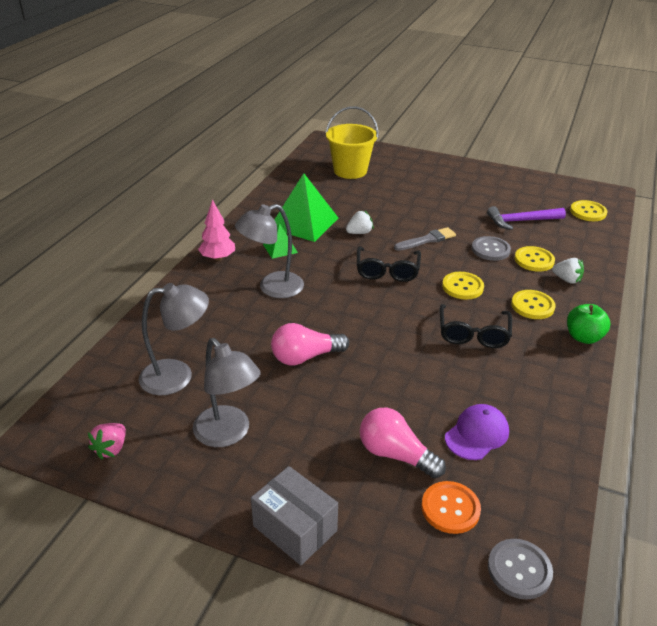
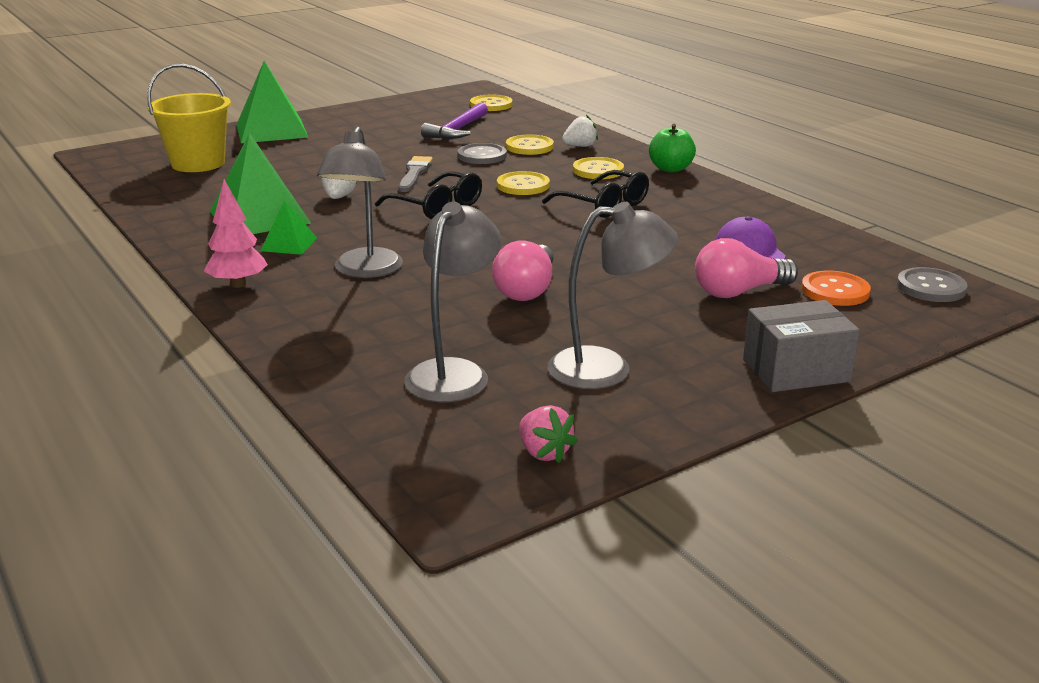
camera: 55 degrees left, 10 degrees down
none -> green pyramid [236,61,309,143]

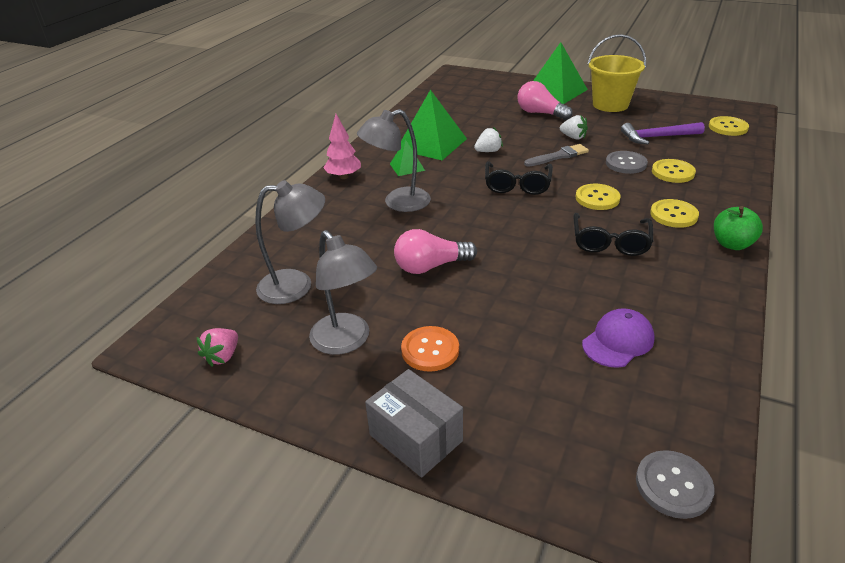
camera: 60 degrees right, 10 degrees up
yellow bucket [147,63,231,172] -> yellow bucket moved to [588,34,646,112]
white strawberry [562,115,598,147] -> white strawberry moved to [560,115,588,140]
pink light bulb [695,238,798,298] -> pink light bulb moved to [517,81,573,120]
orange button [801,271,871,306] -> orange button moved to [401,326,459,372]

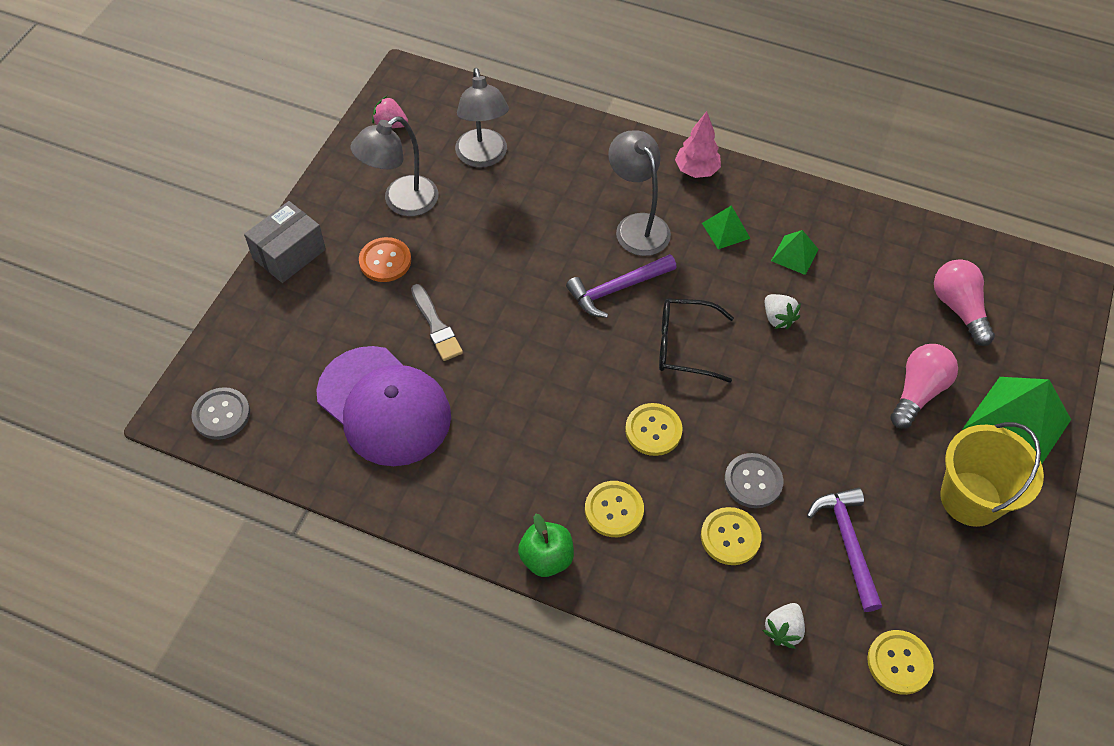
camera: 85 degrees right, 20 degrees up
pink light bulb [394,229,477,274] -> pink light bulb moved to [934,259,995,346]
green pyramid [401,90,467,160] -> green pyramid [771,230,819,275], size x0.51
grey brush [524,144,589,167] -> grey brush moved to [411,284,463,361]
white strawberry [560,115,588,140] -> white strawberry moved to [762,603,805,649]
black glasses [574,213,653,256] -> none
purple cap [582,308,655,368] -> purple cap [316,346,451,466], size x1.91
none -> purple hammer [566,254,677,318]

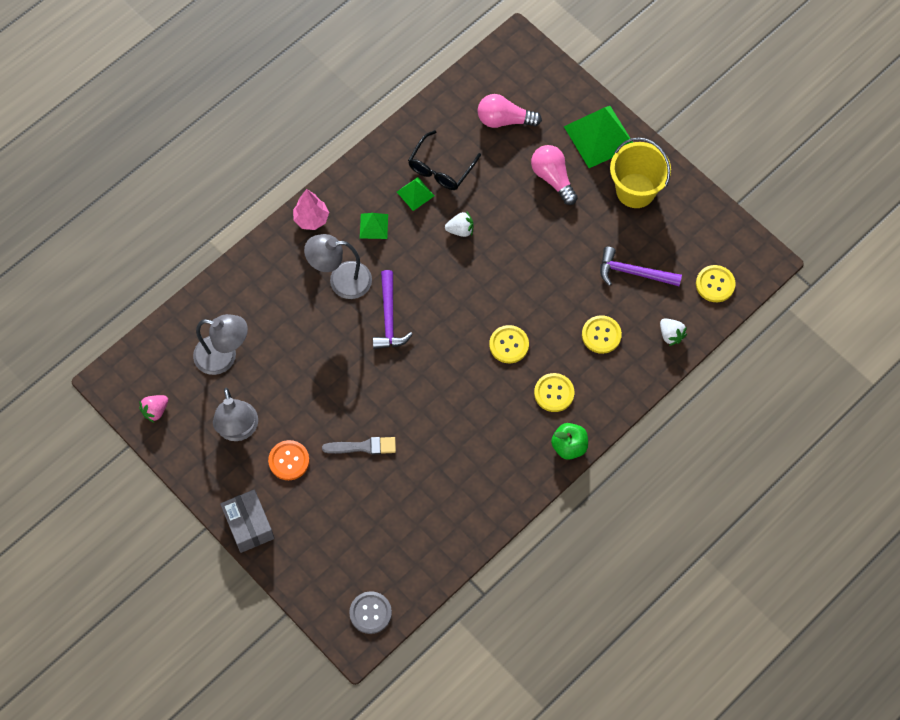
camera: 65 degrees left, 10 degrees up
purple cap [316,346,451,466] -> none
black glasses [659,298,734,383] -> black glasses moved to [408,130,481,190]
grey button [724,453,783,508] -> none

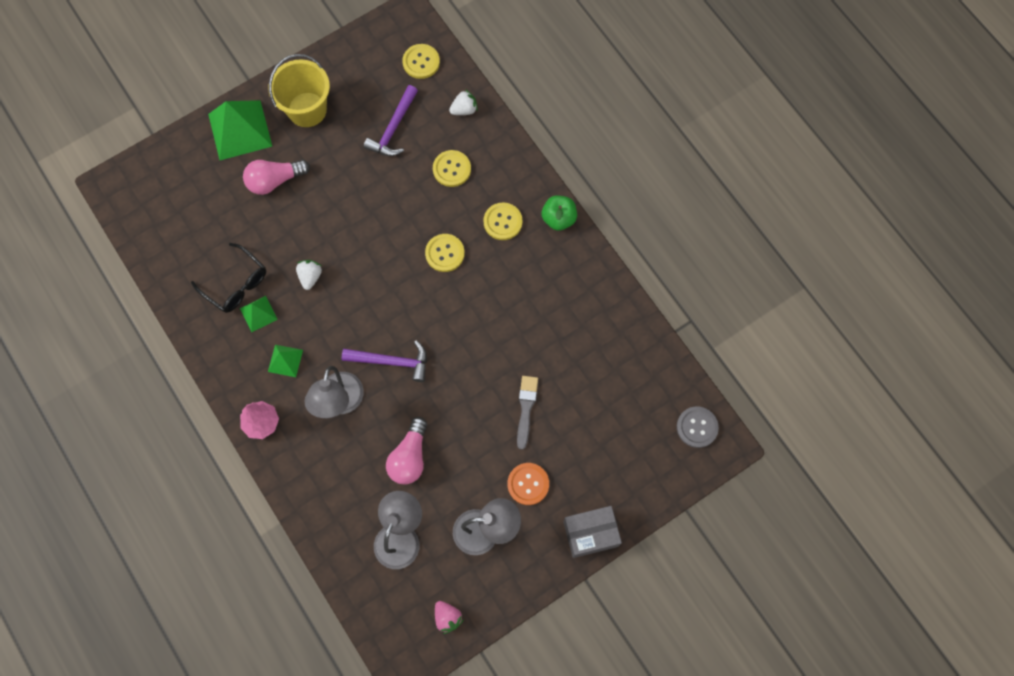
camera: 80 degrees left, 5 degrees up
pink light bulb [478,94,542,128] -> pink light bulb moved to [386,417,427,485]

